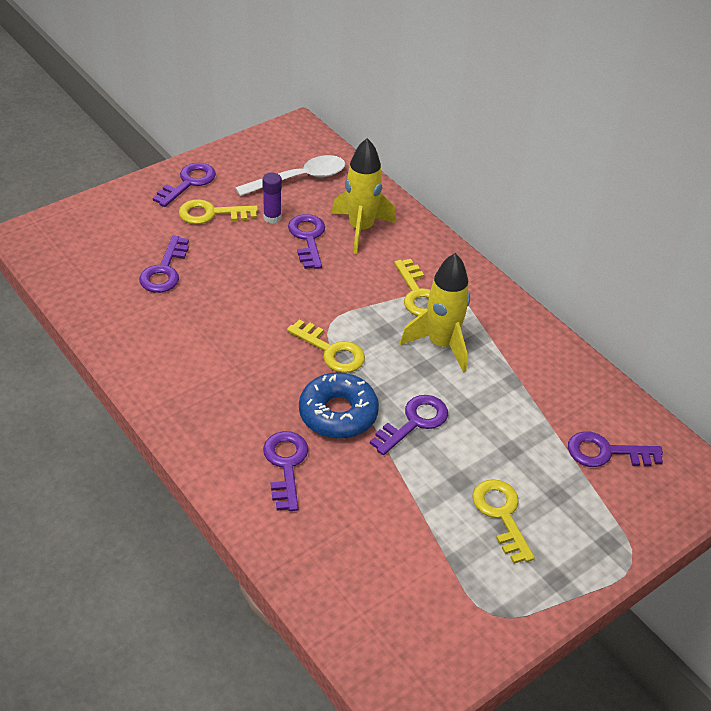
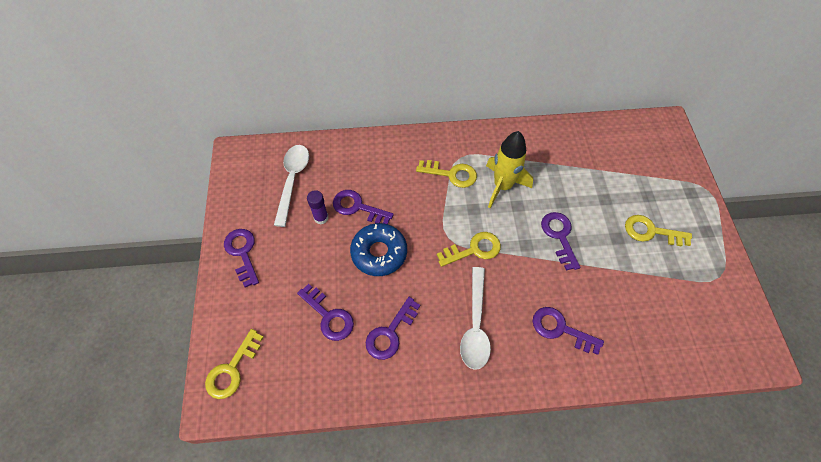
camera: 55 degrees left, 15 degrees up
yellow key [178,199,258,224] -> yellow key moved to [205,329,264,399]
blue donut [299,372,379,439] -> blue donut moved to [350,223,407,276]
yellow rocket [331,138,396,254] -> none
purple key [568,431,663,467] -> purple key moved to [365,297,420,360]
none -> white spoon [460,267,491,370]

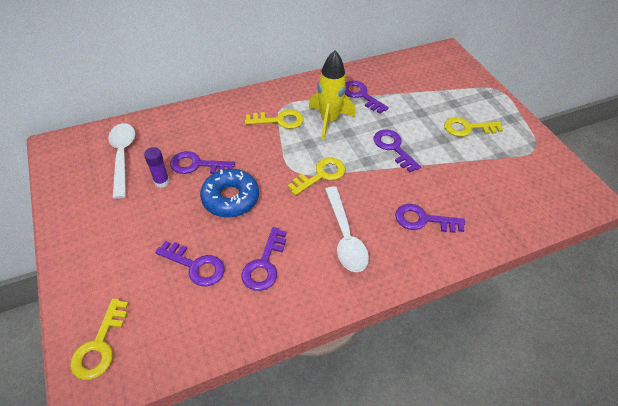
camera: 20 degrees left, 10 degrees down
purple key [224,229,259,287] -> purple key moved to [345,81,389,114]

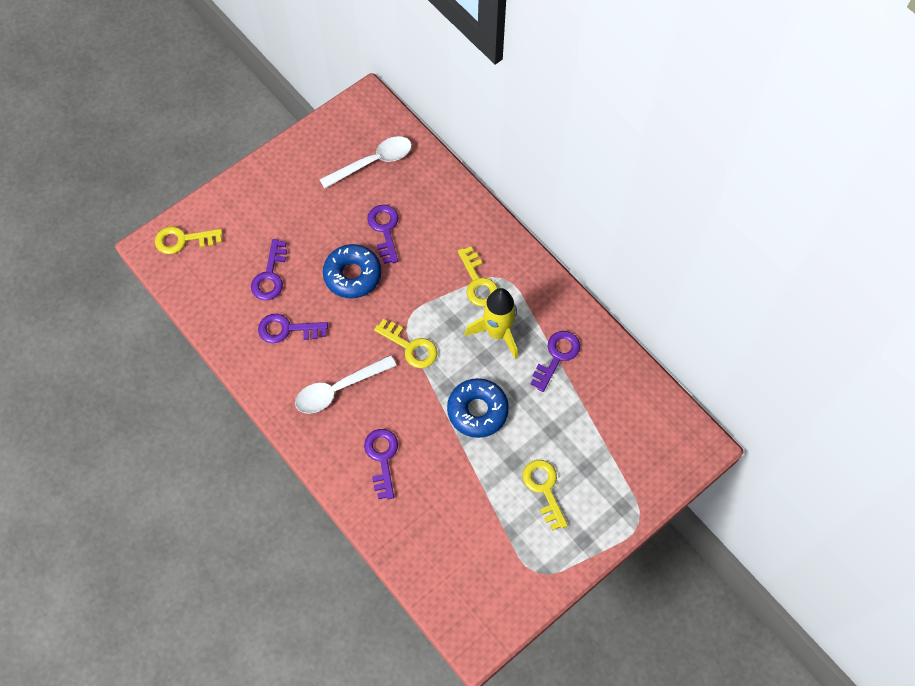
camera: 75 degrees right, 15 degrees up
purple glue stick [144,147,170,188] -> none
purple key [374,130,421,172] -> blue donut [447,378,509,438]

